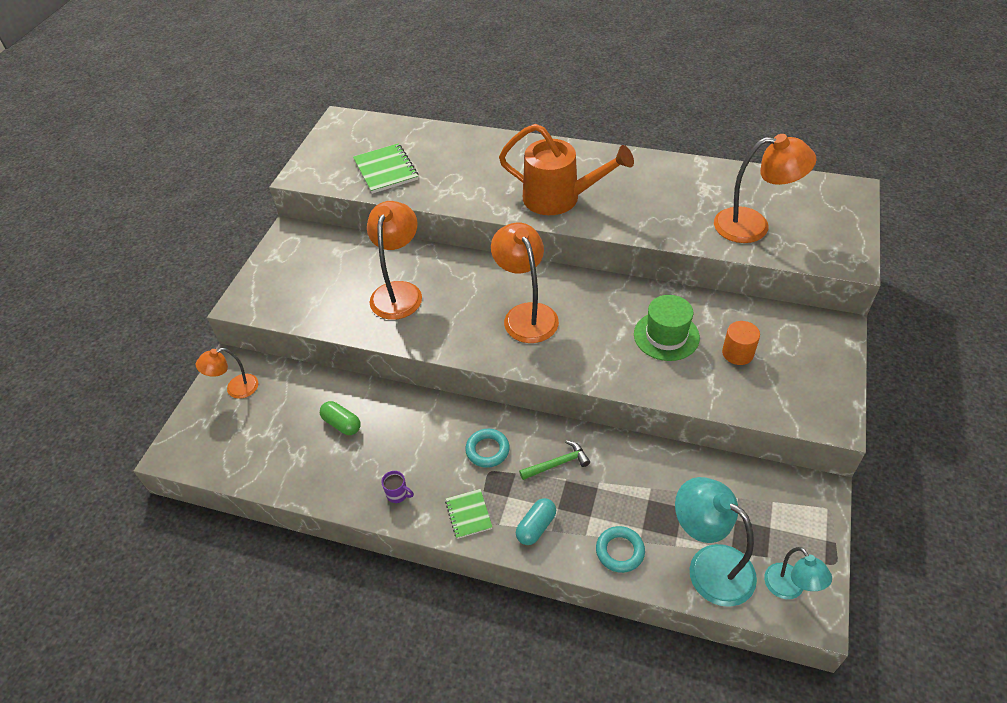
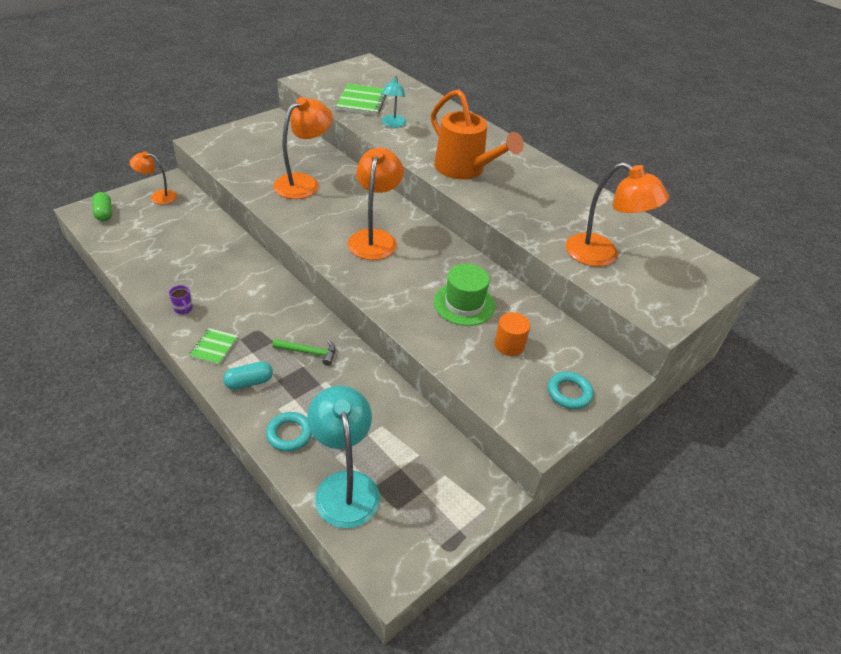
camera: 25 degrees right, 5 degrees down
green capsule [320,401,361,435] -> green capsule moved to [92,192,112,221]
turquoise ring [465,429,510,468] -> turquoise ring moved to [548,372,593,409]
turquoise lamp [764,547,832,599] -> turquoise lamp moved to [381,76,406,128]

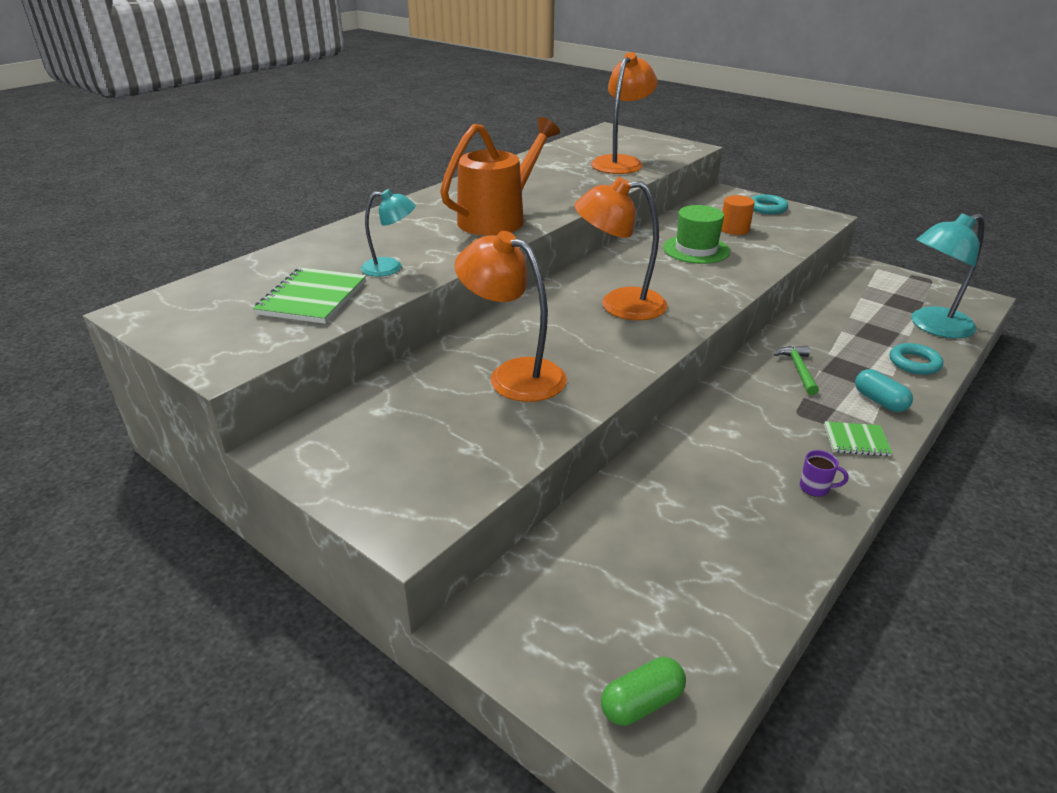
camera: 95 degrees left, 10 degrees down
orange lamp [130,151,177,204] -> none
purple mug [169,285,193,314] -> purple mug turned 60 degrees clockwise [800,450,848,497]
green notebook [336,84,387,115] -> green notebook turned 75 degrees counterclockwise [253,267,366,324]

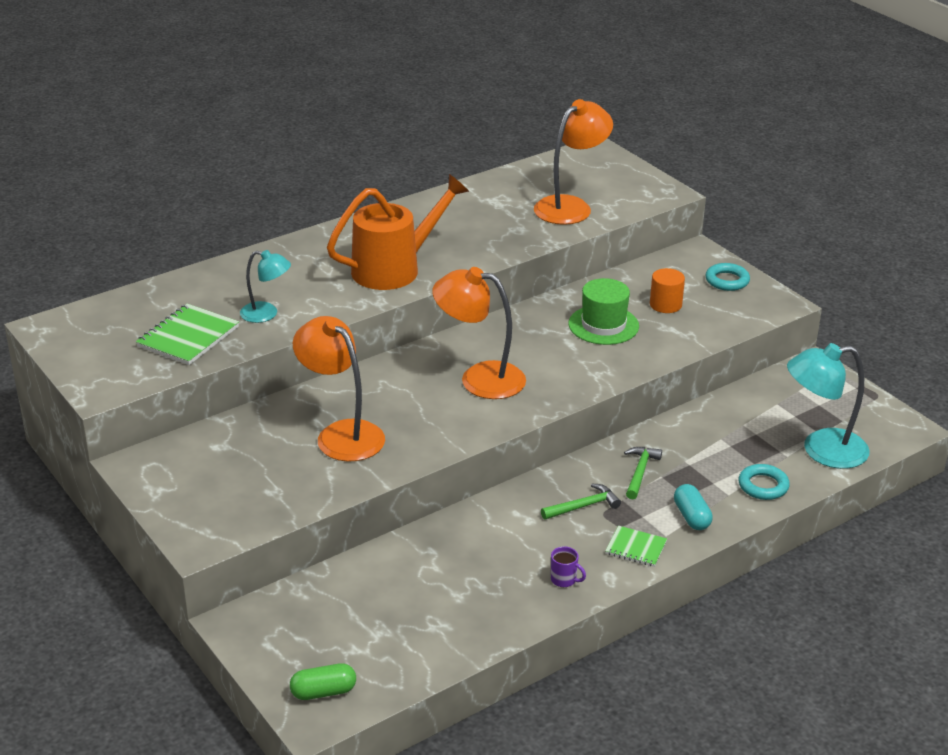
camera: 15 degrees right, 0 degrees up
none -> green hammer [541,484,621,520]

